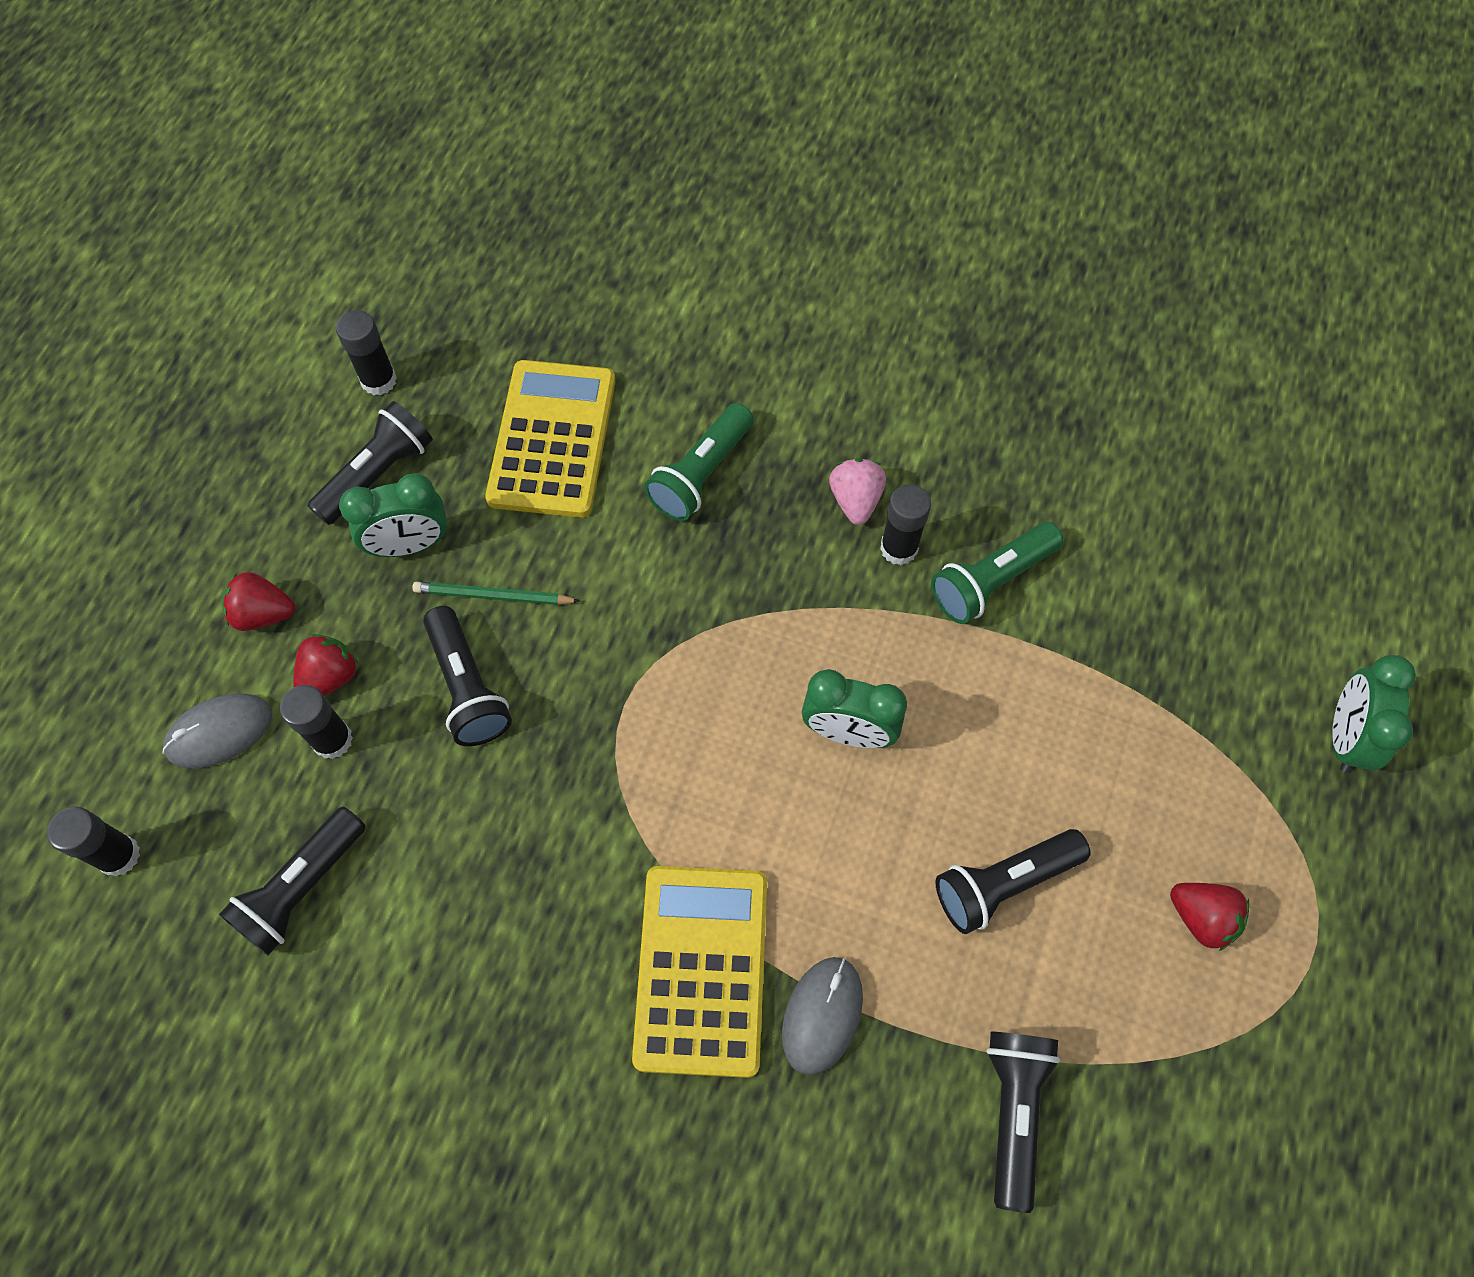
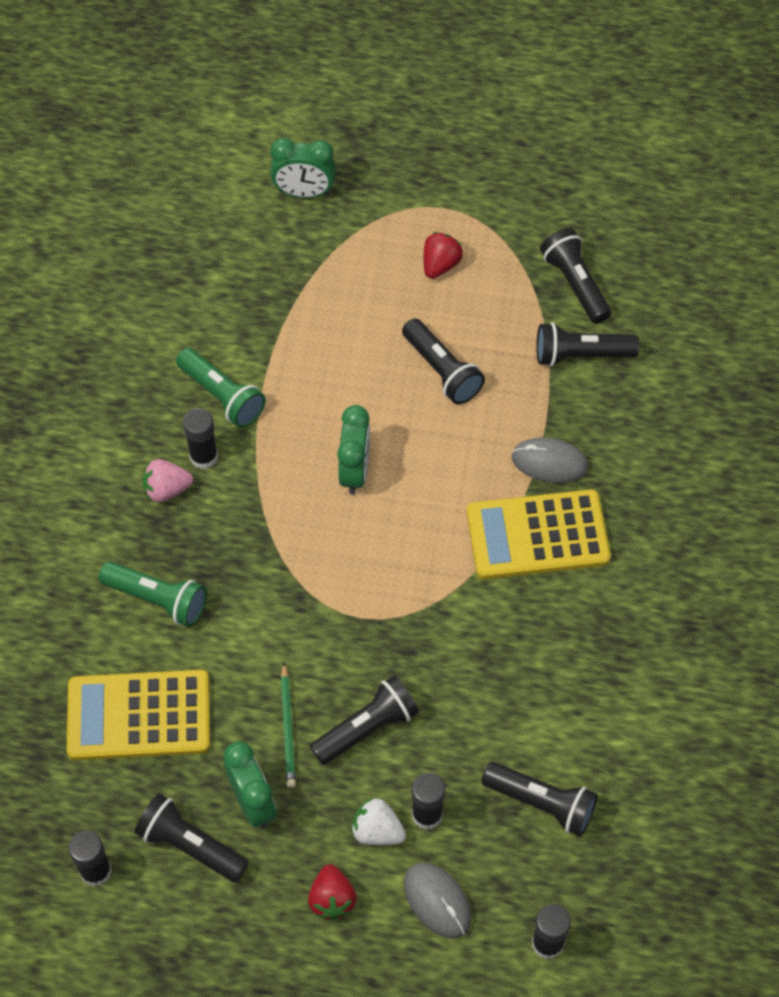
camera: 100 degrees left, 5 degrees down
red strawberry [293,634,358,696] -> white strawberry [351,798,406,845]
none -> black flashlight [540,228,611,324]

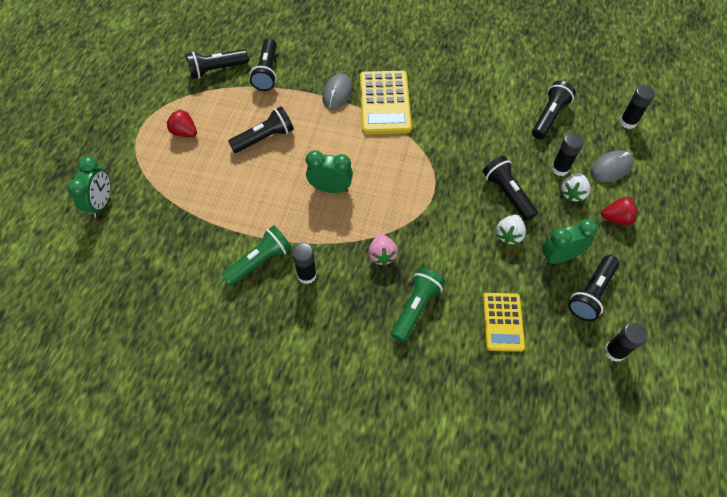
camera: 85 degrees left, 0 degrees up
yellow calculator [67,670,210,760] -> yellow calculator [483,293,525,352], size x0.63
pink strawberry [143,459,193,502] -> pink strawberry moved to [368,234,398,266]
green pencil [281,663,296,788] -> white strawberry [496,215,526,244]

